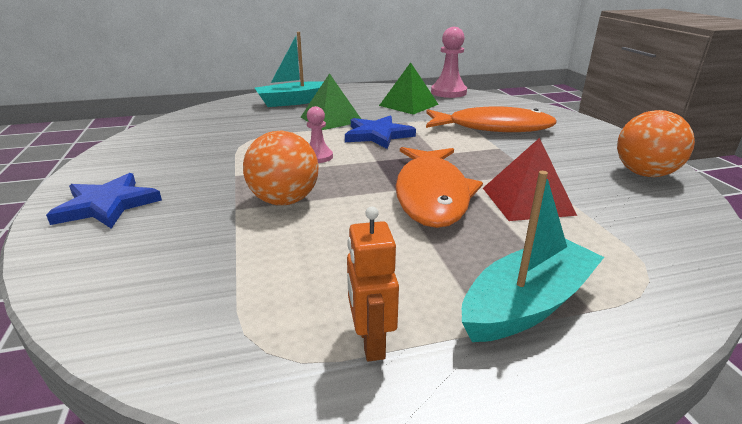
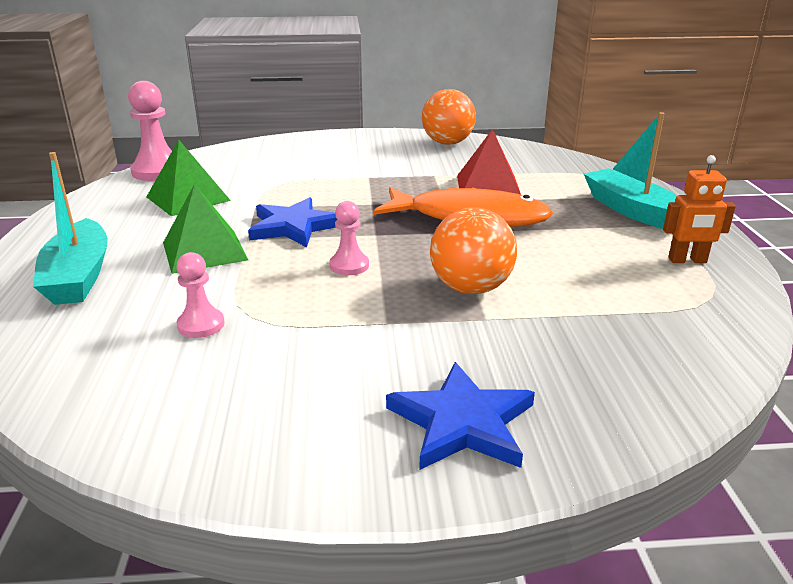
camera: 80 degrees left, 0 degrees up
orange fish [426,106,557,132] -> none
none -> pink pawn [176,252,225,338]

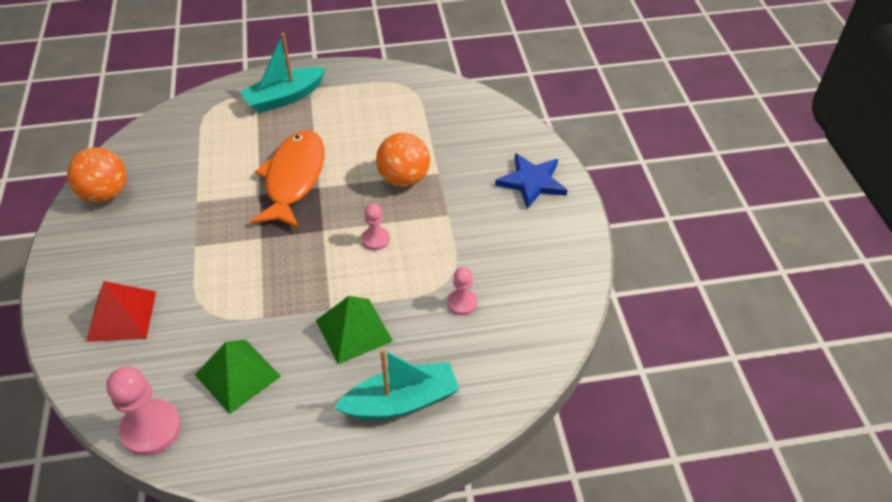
camera: 95 degrees left, 20 degrees up
blue star [248,197,337,247] -> none
red pyramid [457,129,521,195] -> red pyramid moved to [86,281,156,342]
orange robot [663,155,736,263] -> none

